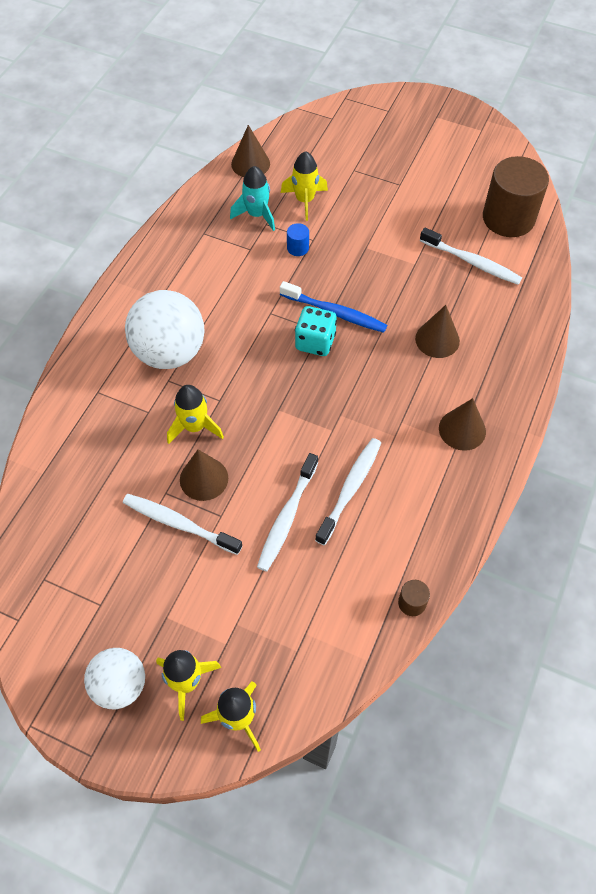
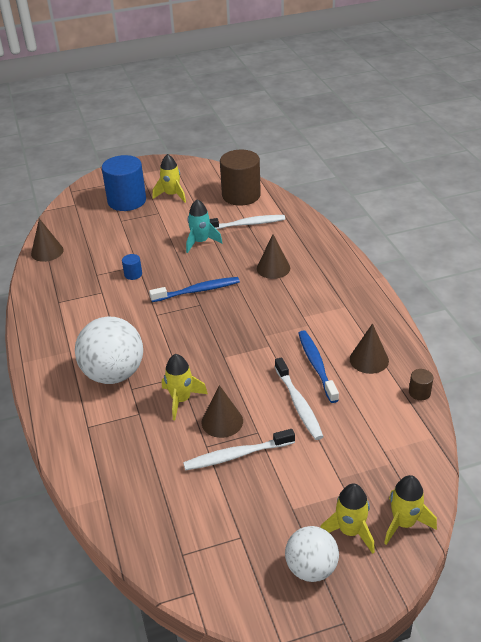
camera: 40 degrees left, 20 degrees down
turquoise rocket [230,166,275,231] -> turquoise rocket moved to [186,199,222,253]
yellow rocket [281,151,328,221] -> yellow rocket moved to [152,154,186,202]
turquoise dice [295,306,337,356] -> none
white toothbrush [315,438,381,545] -> blue toothbrush [298,330,339,403]
brown cone [439,398,486,451] -> brown cone moved to [350,323,389,374]
none -> blue cylinder [102,155,146,211]

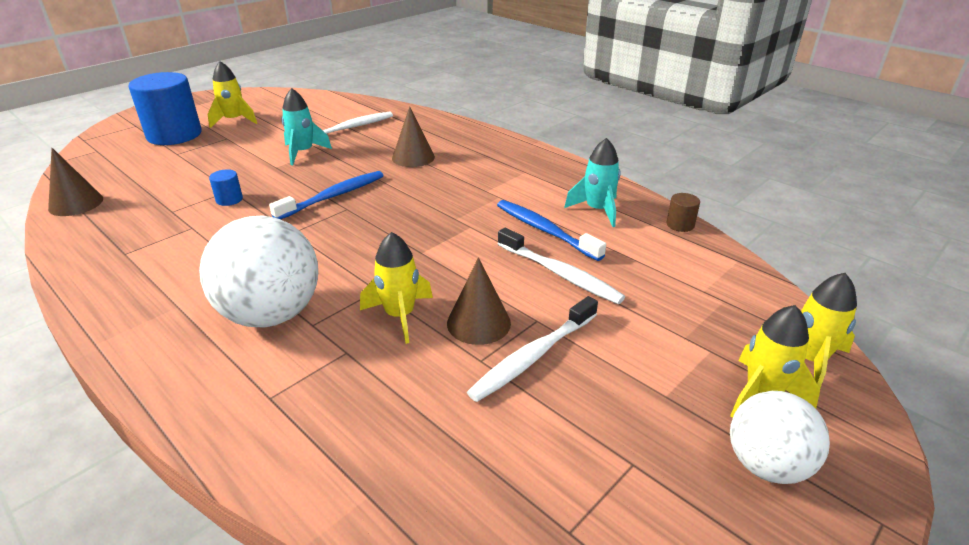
camera: 30 degrees left, 5 degrees down
brown cylinder [220,150,261,206] -> none
brown cone [350,323,389,374] -> turquoise rocket [564,138,621,227]

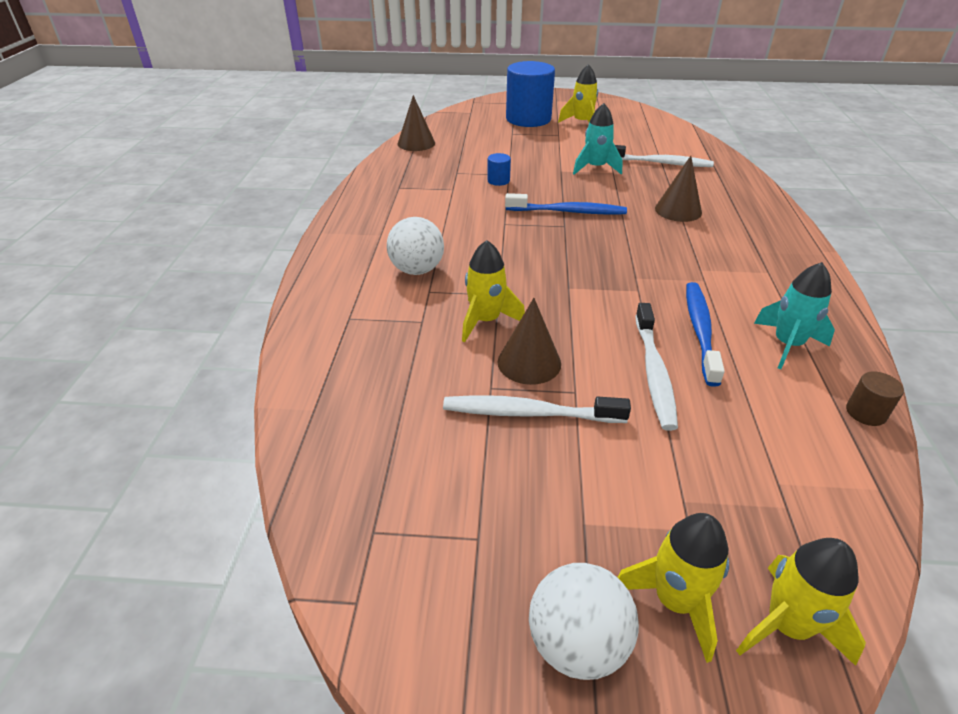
camera: 50 degrees right, 5 degrees up
white ball [199,215,318,328] -> white ball [387,217,444,275], size x0.62

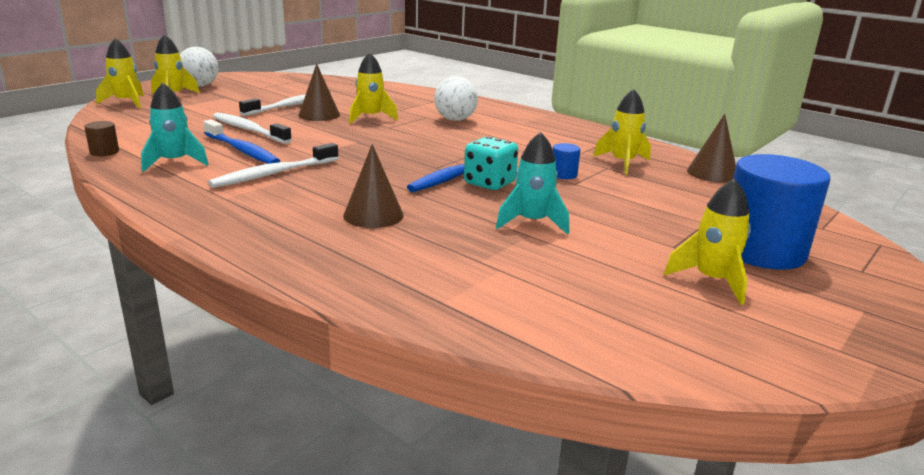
camera: 125 degrees right, 15 degrees down
white toothbrush [615,145,714,167] -> white toothbrush moved to [208,143,339,188]
none -> turquoise dice [464,136,518,190]
none -> yellow rocket [593,89,651,175]

